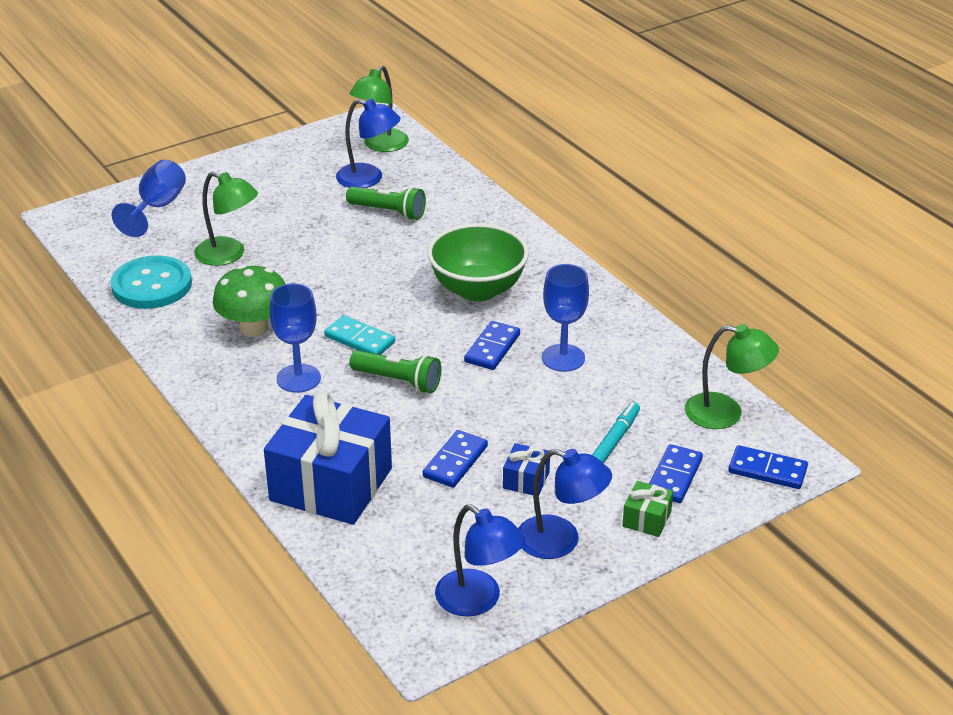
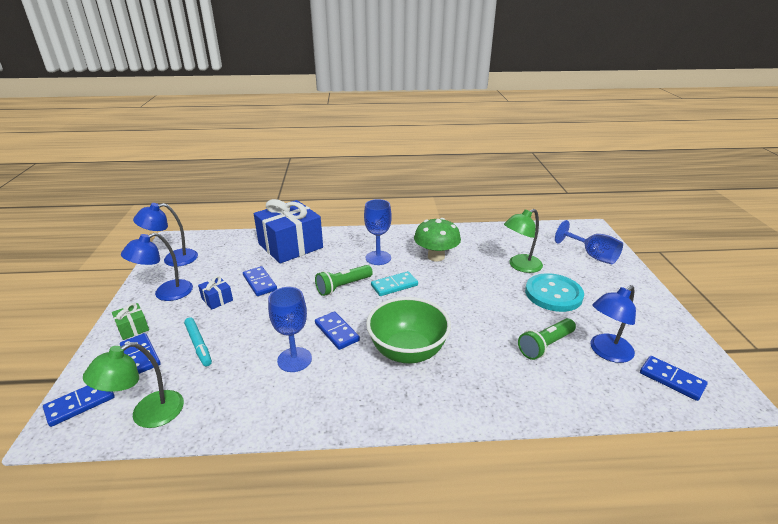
camera: 120 degrees right, 5 degrees down
turquoise button [110,255,192,309] -> turquoise button moved to [525,273,584,312]
green lamp [350,66,409,152] -> blue domino [640,356,708,401]

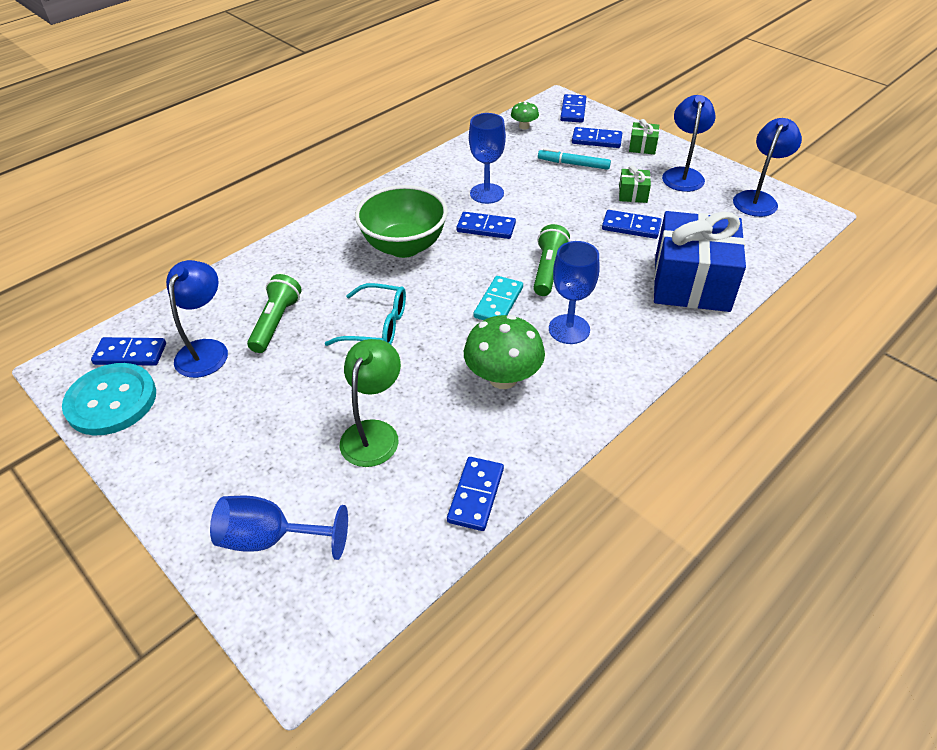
camera: 140 degrees right, 15 degrees up
green lamp [83,342,184,428] -> green mushroom [511,102,539,130]
blue gift [198,276,233,310] -> green gift [619,165,651,203]
turquoise button [525,273,584,312] -> turquoise button moved to [62,363,156,435]
none -> turquoise glasses [325,283,406,346]
none -> blue domino [447,457,504,531]

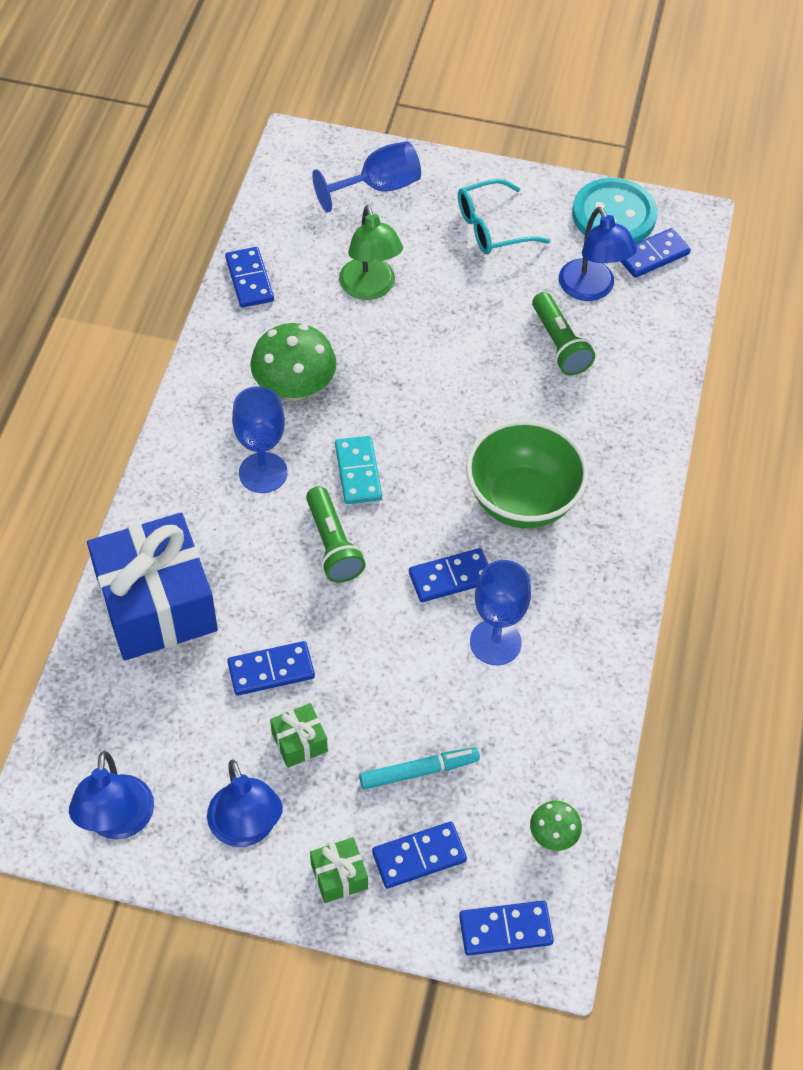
camera: 145 degrees right, 10 degrees up
turquoise glasses [325,283,406,346] -> turquoise glasses moved to [458,179,550,254]
blue domino [560,94,586,123] -> blue domino turned 75 degrees counterclockwise [459,901,554,956]

